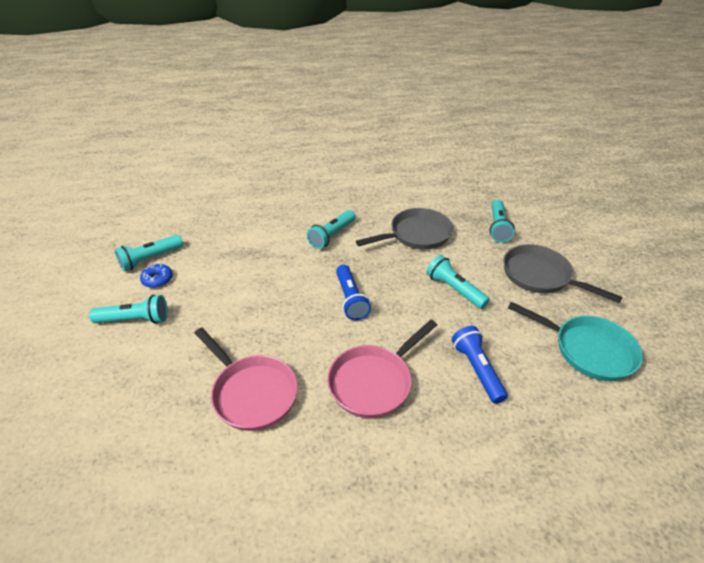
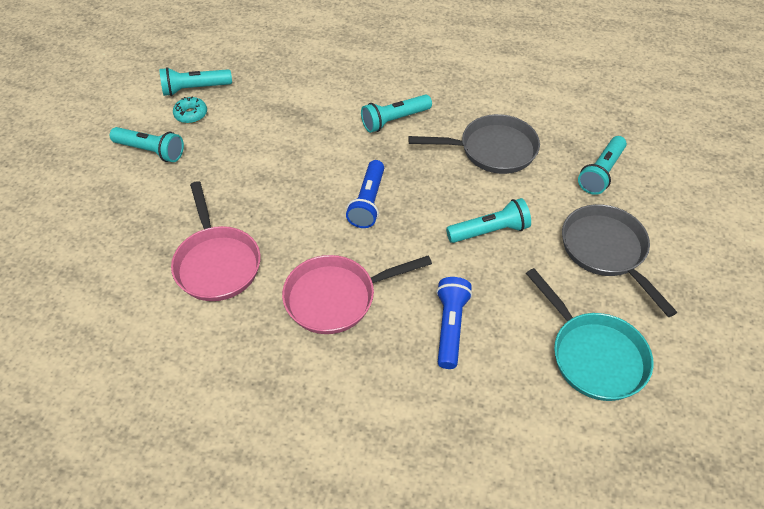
camera: 25 degrees right, 10 degrees up
blue donut [140,264,173,288] -> turquoise donut [173,96,207,123]
turquoise flashlight [426,255,490,309] -> turquoise flashlight turned 90 degrees clockwise [446,198,531,243]

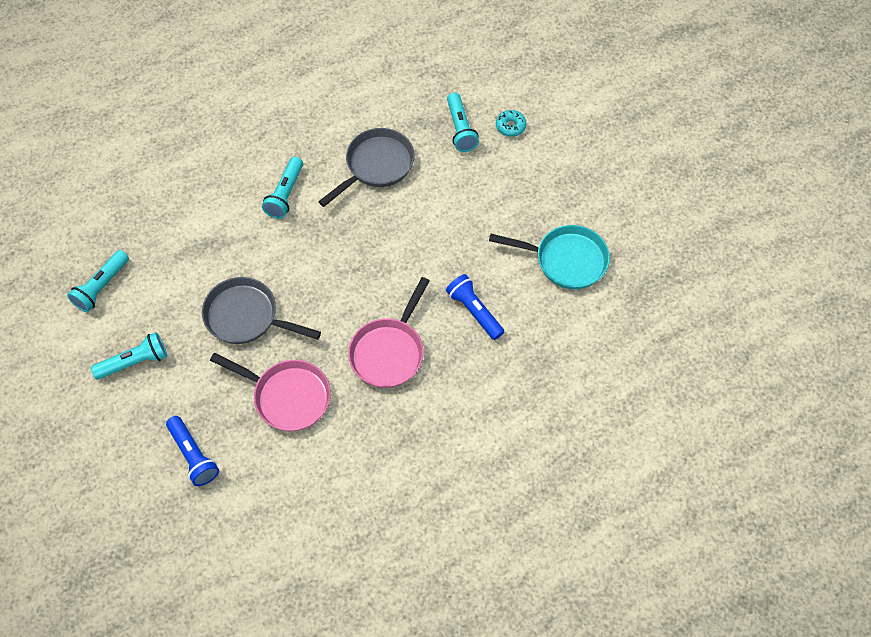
camera: 45 degrees left, 10 degrees up
turquoise donut [173,96,207,123] -> turquoise donut moved to [496,110,527,137]
blue flashlight [346,160,384,228] -> blue flashlight moved to [166,416,219,486]
turquoise flashlight [446,198,531,243] -> none
grey pan [562,204,677,317] -> grey pan moved to [202,277,321,344]

